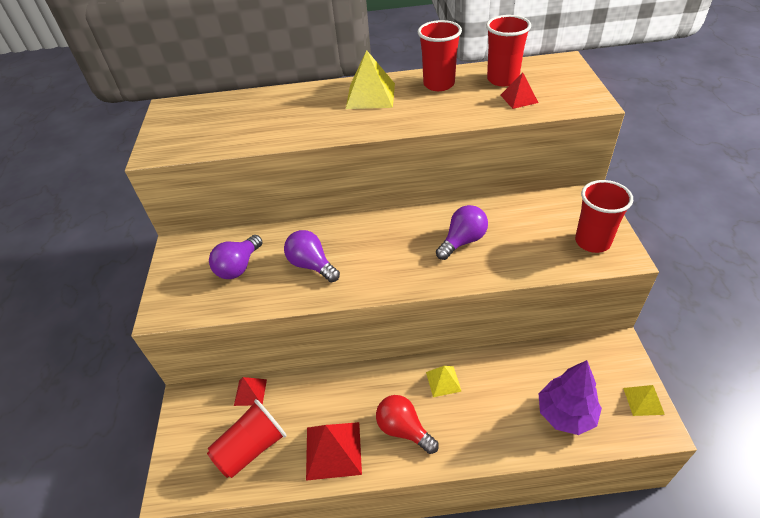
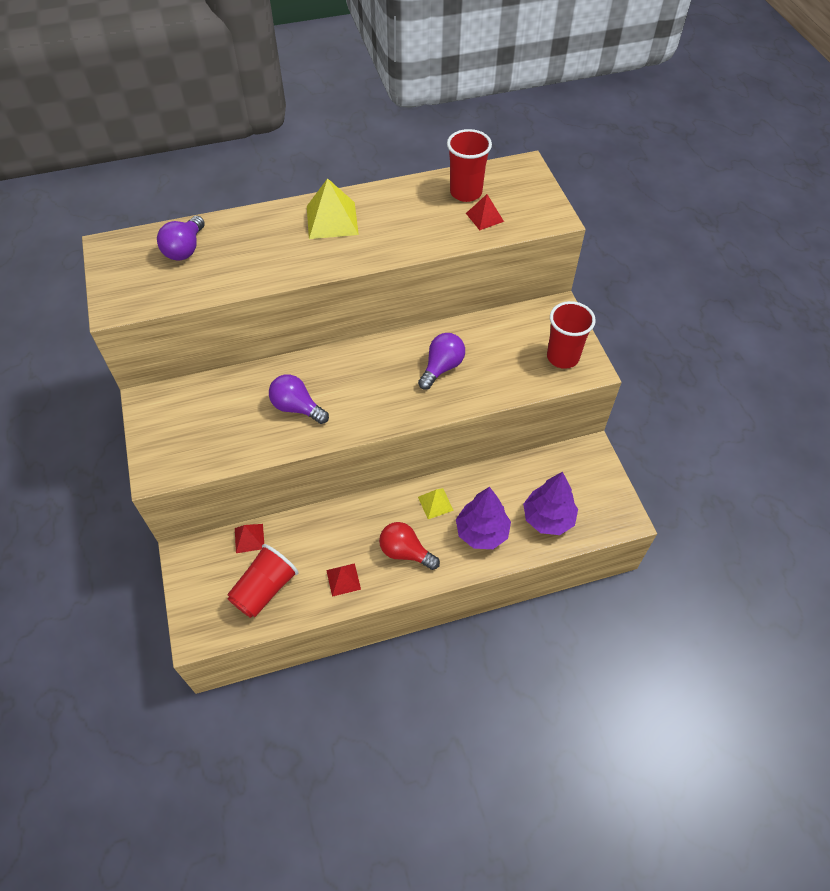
camera: 15 degrees left, 10 degrees up
purple light bulb [209,235,262,279] -> purple light bulb moved to [157,216,205,261]
red pyramid [306,422,362,481] -> red pyramid [326,563,361,597], size x0.58
red cup [418,20,462,91] -> none
yellow pyramid [623,385,665,416] -> none
none -> purple tree [456,487,511,549]

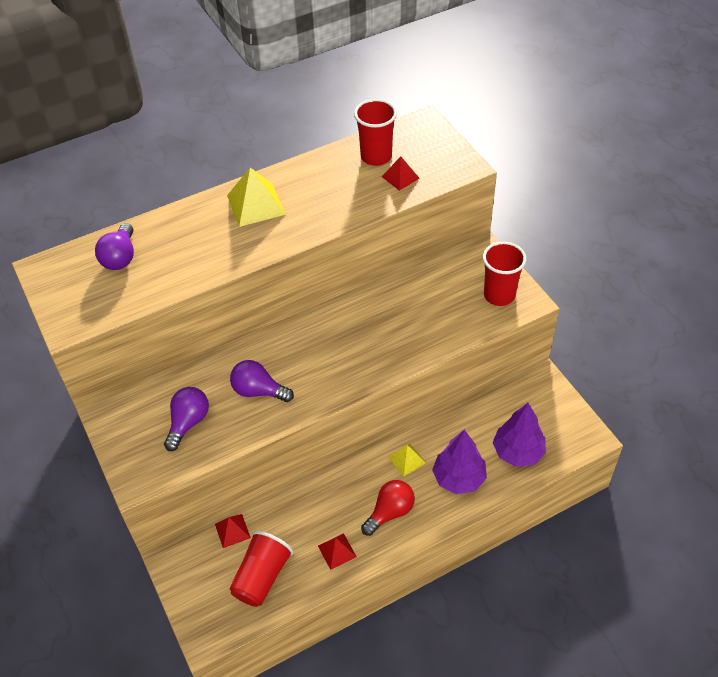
camera: 10 degrees left, 5 degrees down
red light bulb [379,522,440,570] -> red light bulb turned 120 degrees clockwise [361,480,415,536]
purple light bulb [418,333,465,390] -> purple light bulb moved to [164,387,209,451]

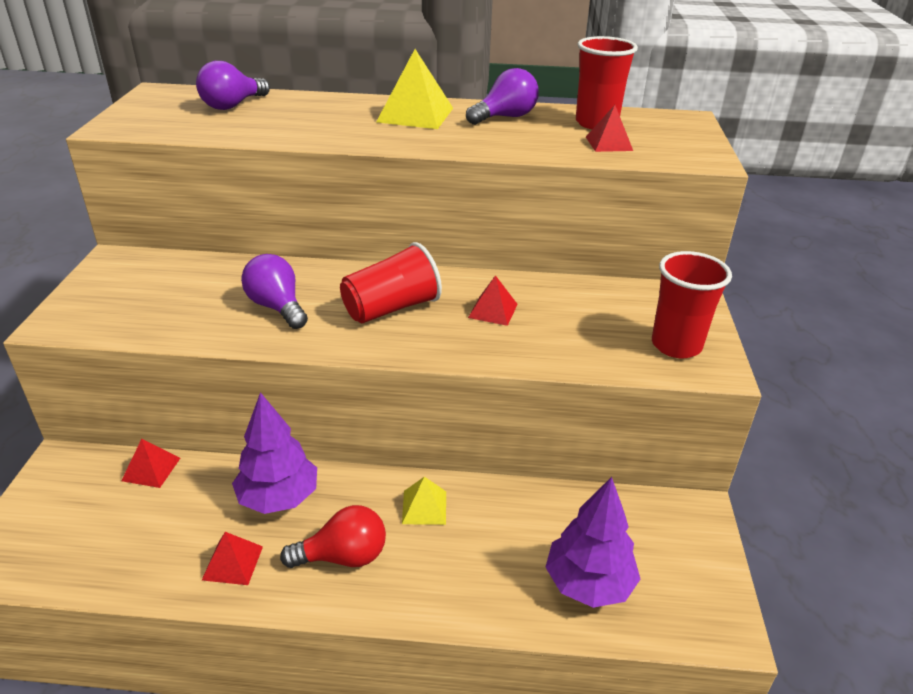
camera: 30 degrees right, 15 degrees down
purple light bulb [164,387,209,451] -> purple light bulb moved to [466,68,539,125]
red cup [230,531,294,607] -> red cup moved to [340,242,442,323]
purple tree [432,430,487,494] -> purple tree moved to [232,392,317,514]
none -> red pyramid [468,275,518,326]

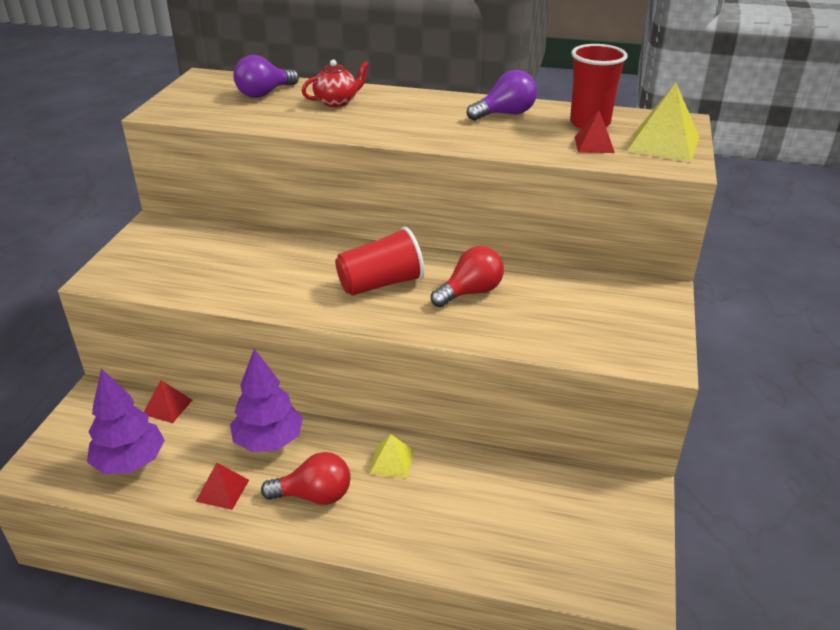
camera: 10 degrees right, 0 degrees up
purple light bulb [241,254,308,329] -> none
yellow pyramid [376,49,453,129] -> yellow pyramid moved to [627,83,700,162]
red pyramid [468,275,518,326] -> red light bulb [431,246,504,307]
purple tree [546,477,641,608] -> purple tree moved to [87,369,165,474]
red cup [652,251,732,358] -> none
none -> red teapot [302,59,370,107]

